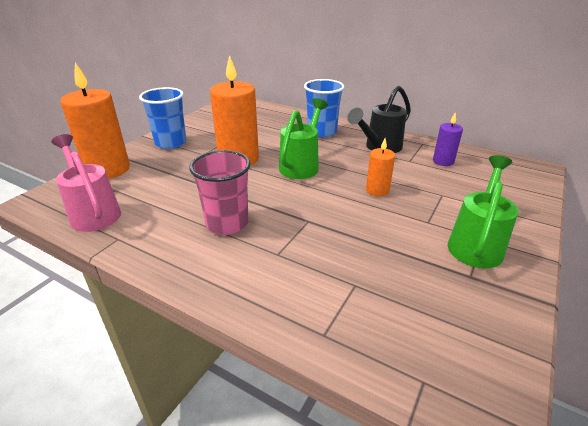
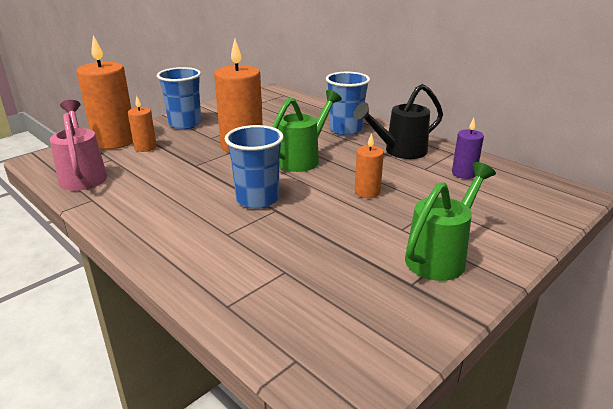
camera: 15 degrees right, 5 degrees down
pink cup [189,150,251,235] -> none
none -> orange candle [128,96,157,152]
none -> blue cup [225,125,284,209]

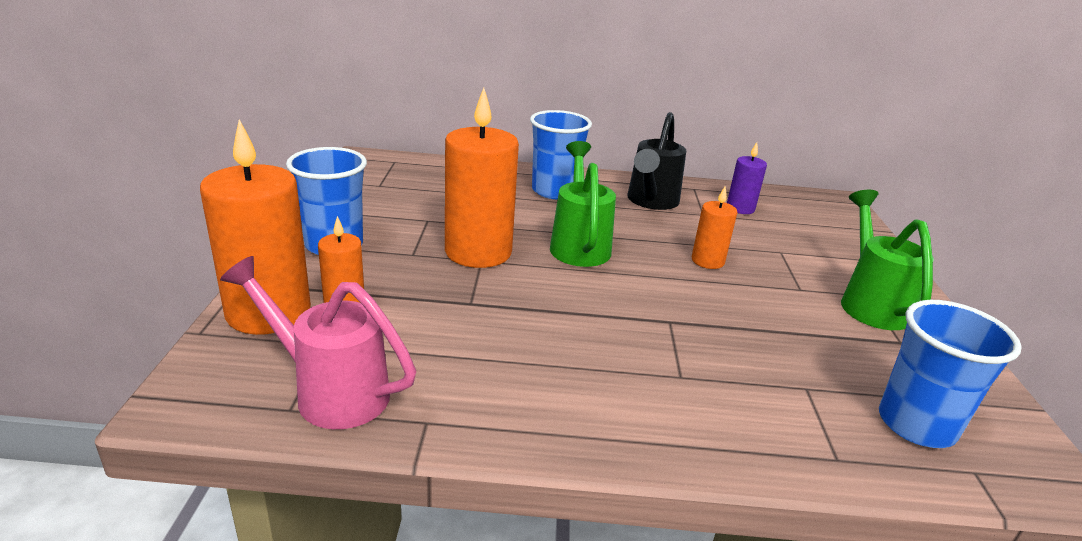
camera: 45 degrees left, 0 degrees up
blue cup [225,125,284,209] -> blue cup moved to [879,300,1022,448]

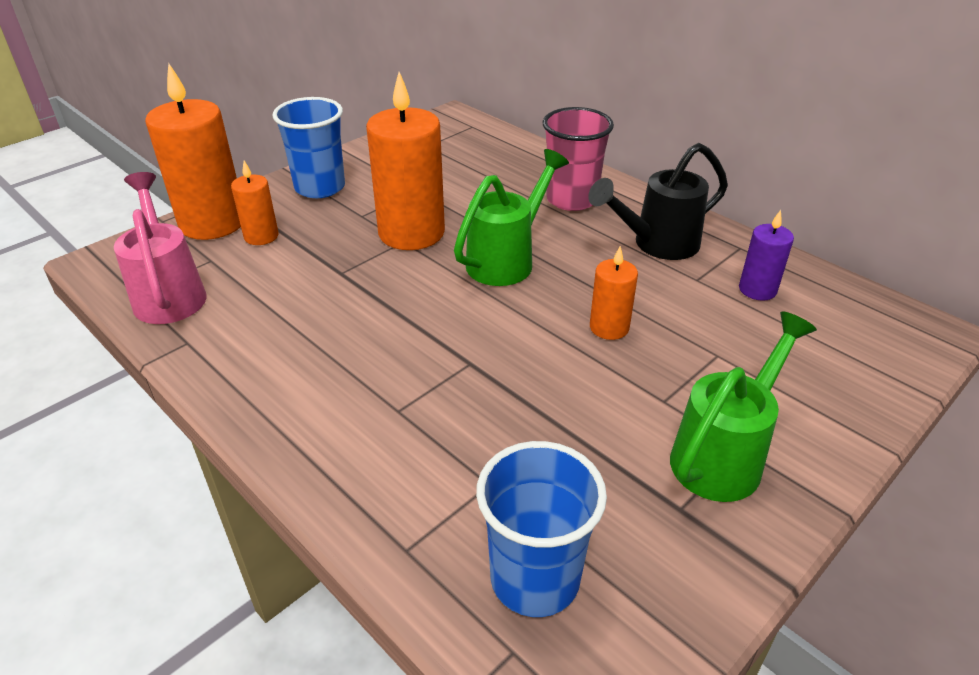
camera: 45 degrees right, 10 degrees up
blue cup [530,110,592,200] -> pink cup [543,107,614,211]

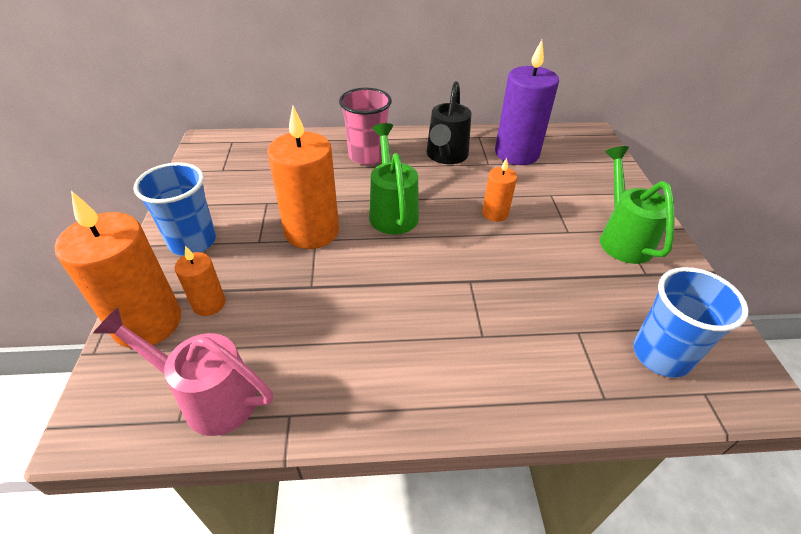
camera: 50 degrees left, 5 degrees up
purple candle [739,210,794,301] -> purple candle [495,40,559,165], size x1.96

